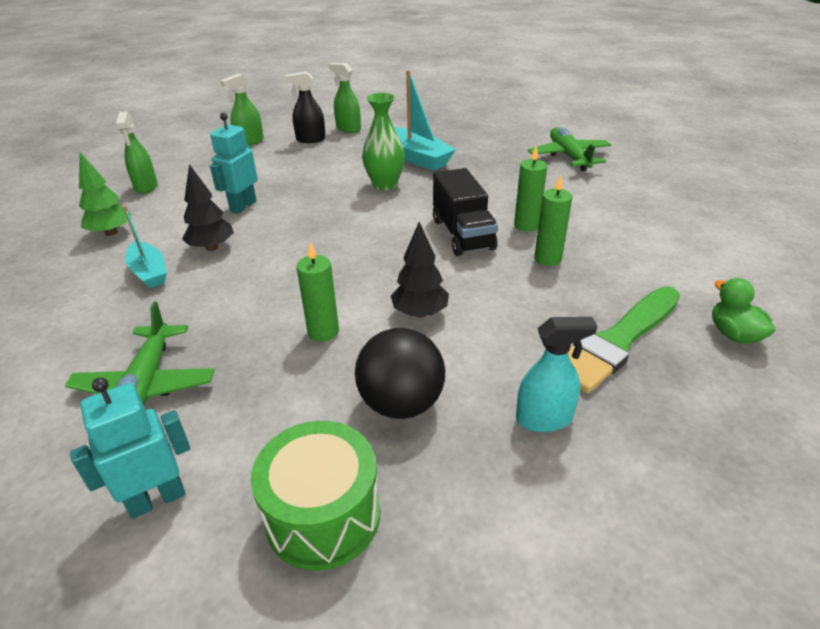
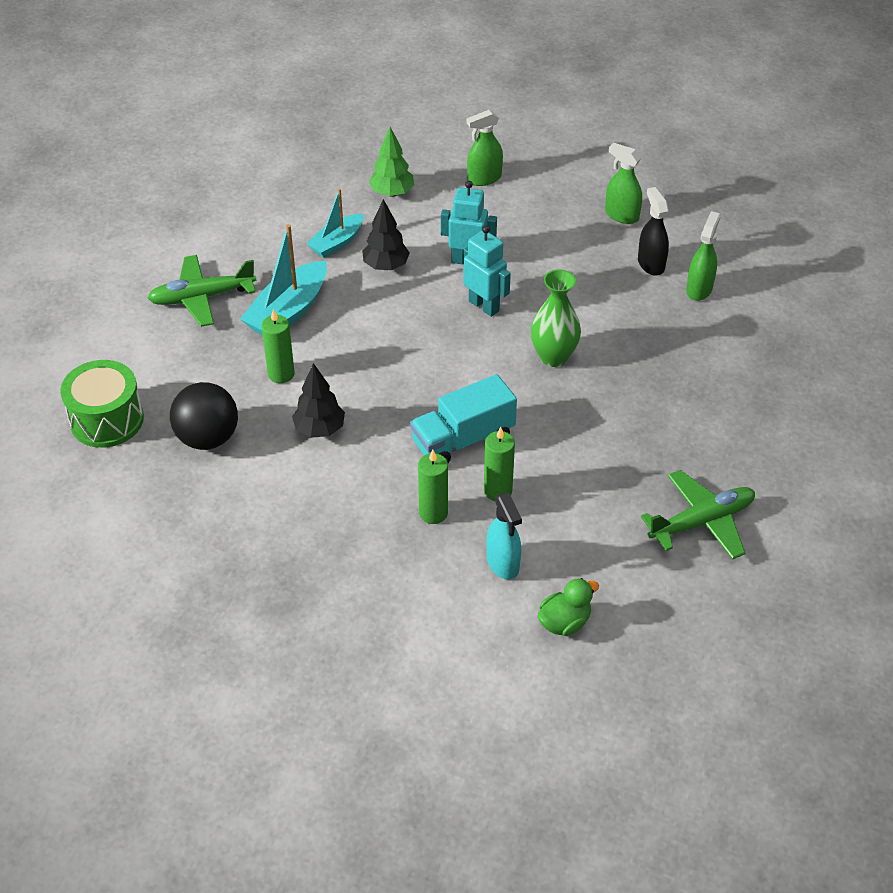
camera: 75 degrees right, 10 degrees up
turquoise robot [70,377,190,519] -> turquoise robot moved to [463,225,511,317]
turquoise boat [394,70,456,171] -> turquoise boat moved to [240,224,327,336]
black truck [433,168,498,256] -> turquoise truck [410,374,517,463]
turquoise spray bottle [516,317,598,432] -> turquoise spray bottle moved to [487,492,522,580]
green brush [568,286,680,394] -> none
green duck [712,278,775,344] -> green duck moved to [538,578,599,636]

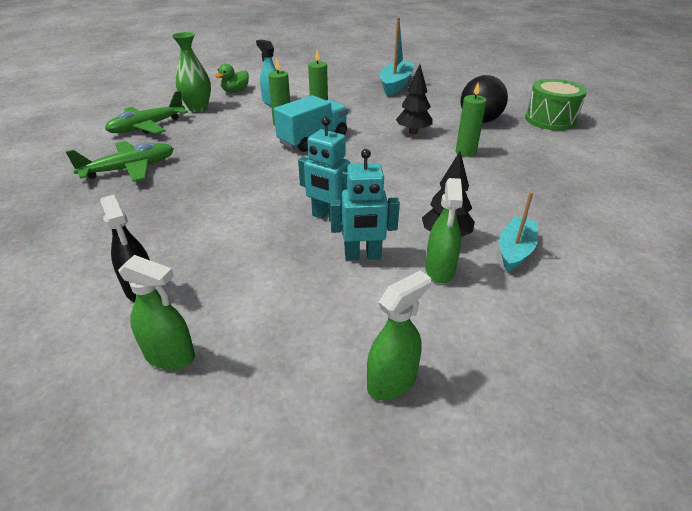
camera: 165 degrees right, 10 degrees down
green plane [148,255,256,327] -> green plane moved to [65,141,174,182]
turquoise boat [240,224,327,336] -> turquoise boat moved to [380,17,414,96]
green tree [369,127,414,197] -> none
green vase [531,269,581,367] -> green vase moved to [172,32,211,112]
green spray bottle [686,211,721,301] -> green spray bottle moved to [425,178,463,283]

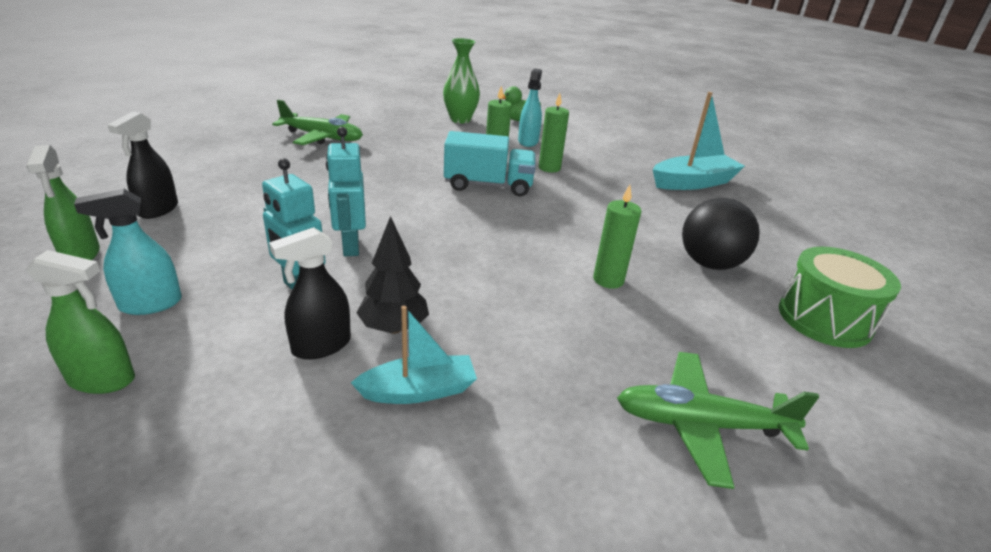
camera: 45 degrees right, 5 degrees down
green plane [105,91,188,134] -> green plane moved to [617,352,819,489]
black tree [396,64,433,134] -> none
green spray bottle [425,178,463,283] -> black spray bottle [269,227,351,359]
none -> turquoise spray bottle [74,189,182,315]

